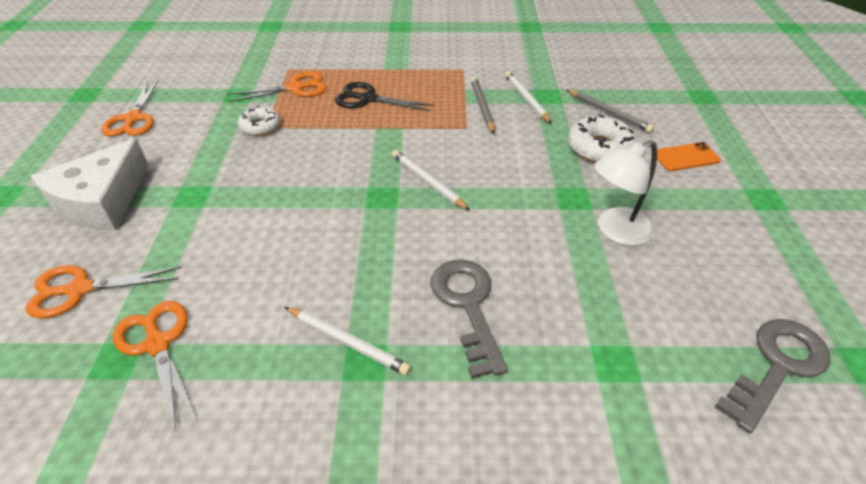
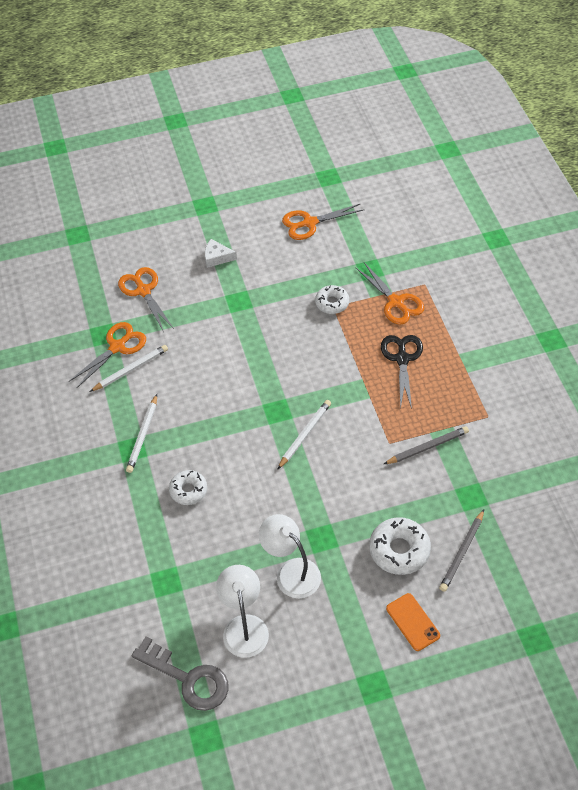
camera: 75 degrees right, 10 degrees up
white cheese [31,138,149,231] -> white cheese [205,239,237,268], size x0.46
grey key [431,259,508,379] -> white donut [169,470,207,505]
white pencil [505,71,552,124] -> white pencil moved to [90,345,168,392]
none -> white lamp [216,565,269,658]

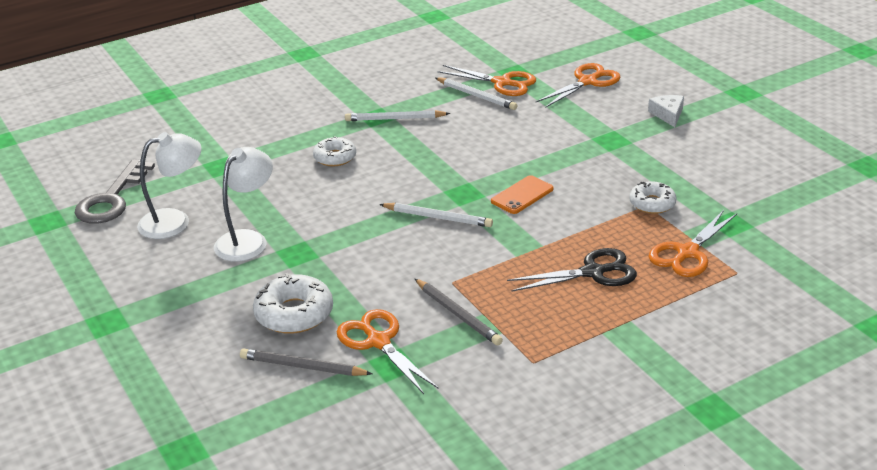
camera: 75 degrees right, 20 degrees down
orange scissors [282,203,363,240] -> orange scissors moved to [337,309,439,394]
orange phone [386,593,440,651] -> orange phone moved to [491,175,553,214]

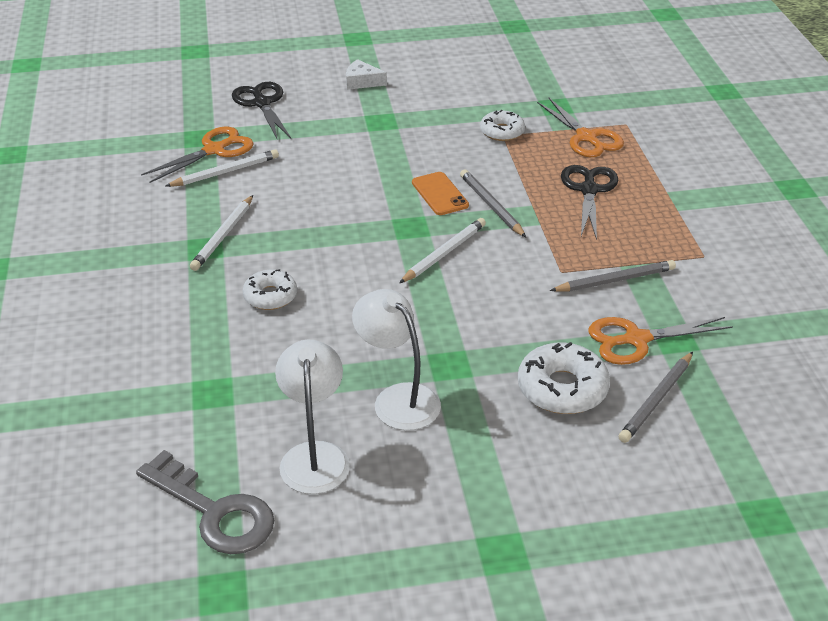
camera: 70 degrees left, 5 degrees up
orange scissors [536,63,621,108] -> black scissors [232,82,291,140]
none -> grey pencil [460,169,526,237]

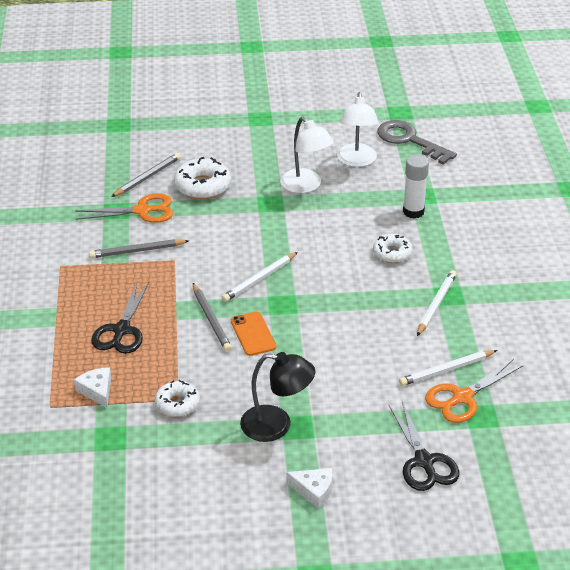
camera: 175 degrees left, 0 degrees up
orange scissors [537,98,624,157] -> white cheese [74,367,111,408]
none -> black lamp [240,352,315,442]
none -> white glue stick [403,154,429,218]

